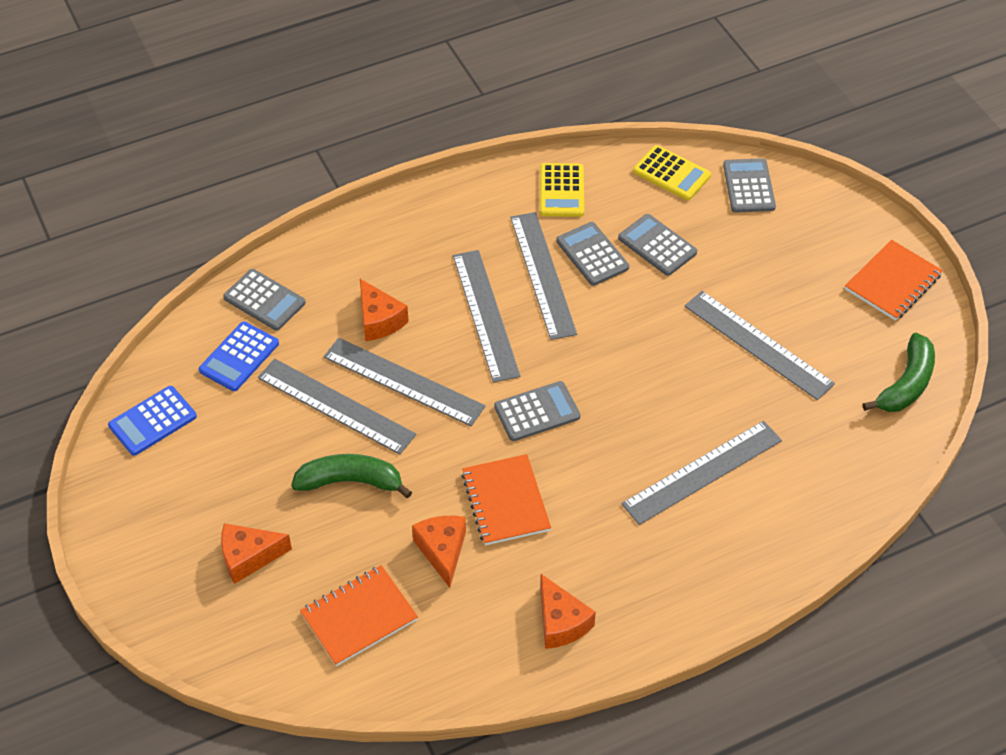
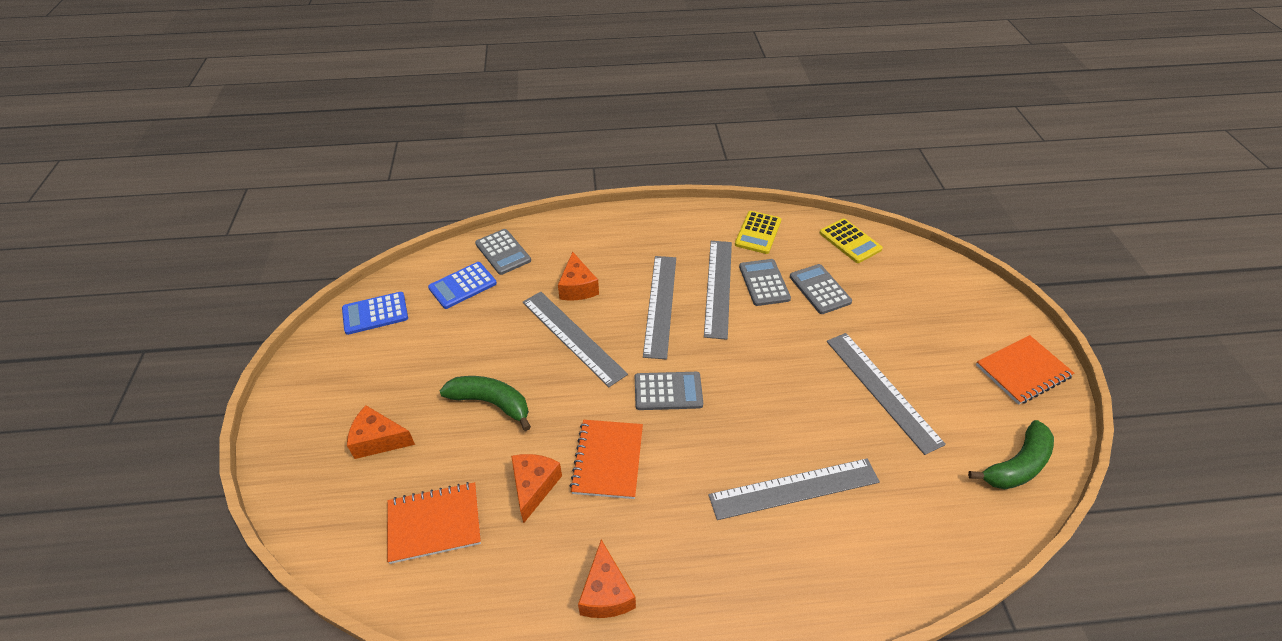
camera: 20 degrees right, 5 degrees down
grey ruler [258,359,416,455] -> none
grey calculator [723,158,776,213] -> none

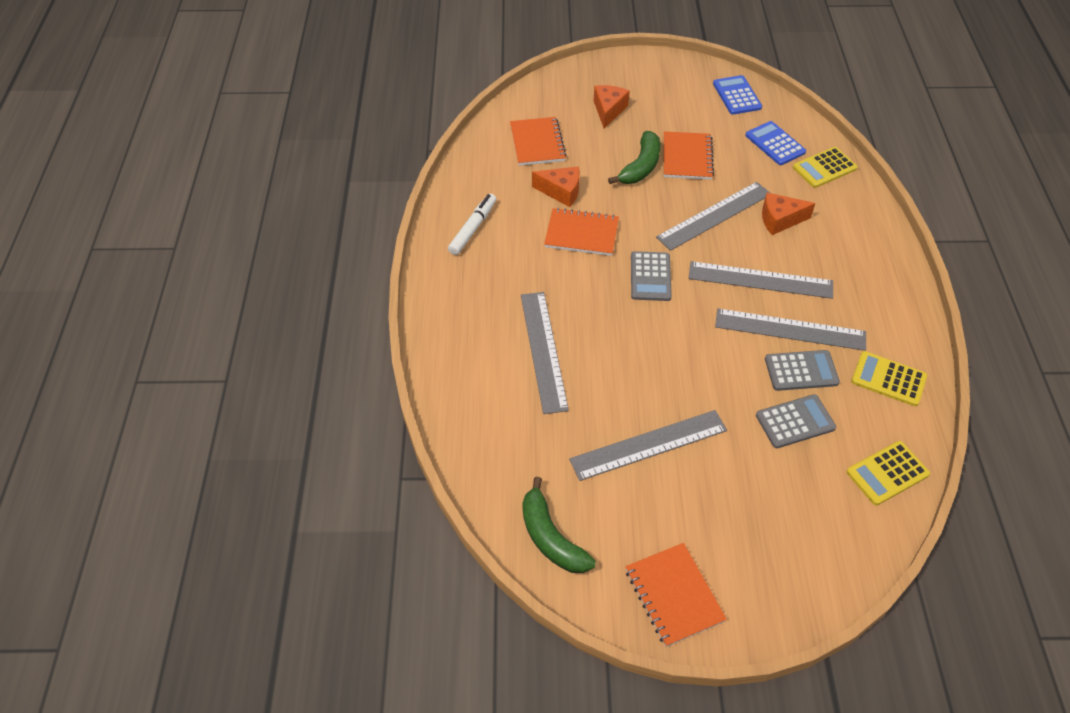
camera: 95 degrees right, 5 degrees up
grey calculator [475,229,531,275] -> yellow calculator [793,147,858,188]
orange cheese [578,540,636,618] -> white marker [448,194,496,255]
none -> orange notebook [664,131,714,180]

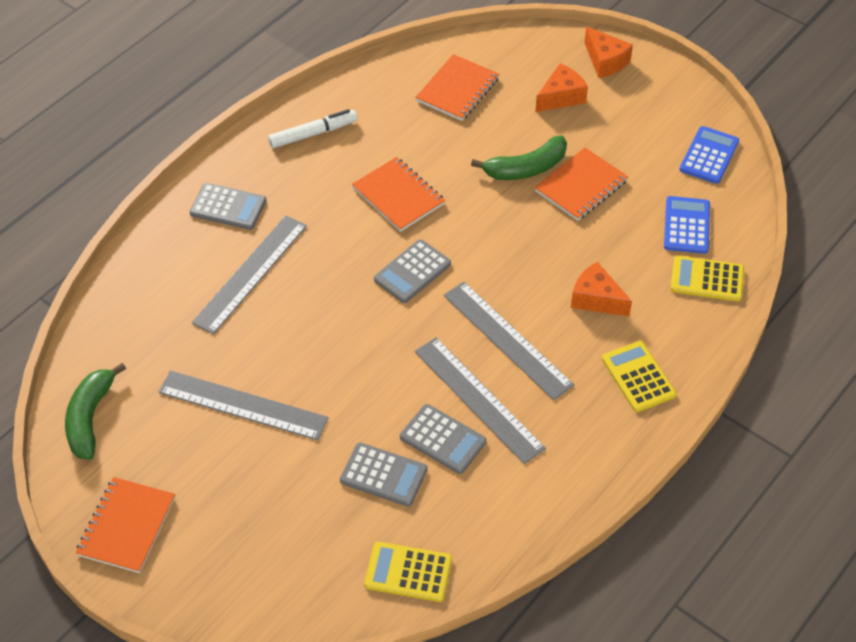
camera: 40 degrees right, 0 degrees up
orange cheese [532,166,580,207] -> orange cheese moved to [584,27,633,78]
grey ruler [656,182,770,251] -> none
yellow calculator [851,351,927,406] -> yellow calculator moved to [602,341,676,412]
none -> grey calculator [189,183,266,230]

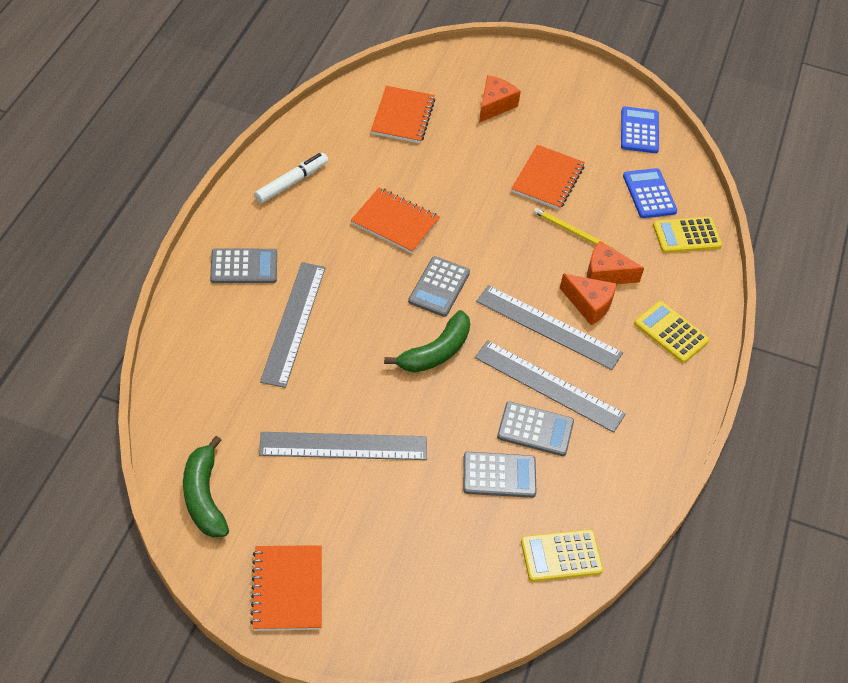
camera: 25 degrees left, 0 degrees up
green banana [471,135,567,180] -> green banana moved to [384,310,470,372]
orange cheese [584,27,633,78] -> orange cheese moved to [560,274,617,325]
none -> yellow pencil [533,208,617,251]

